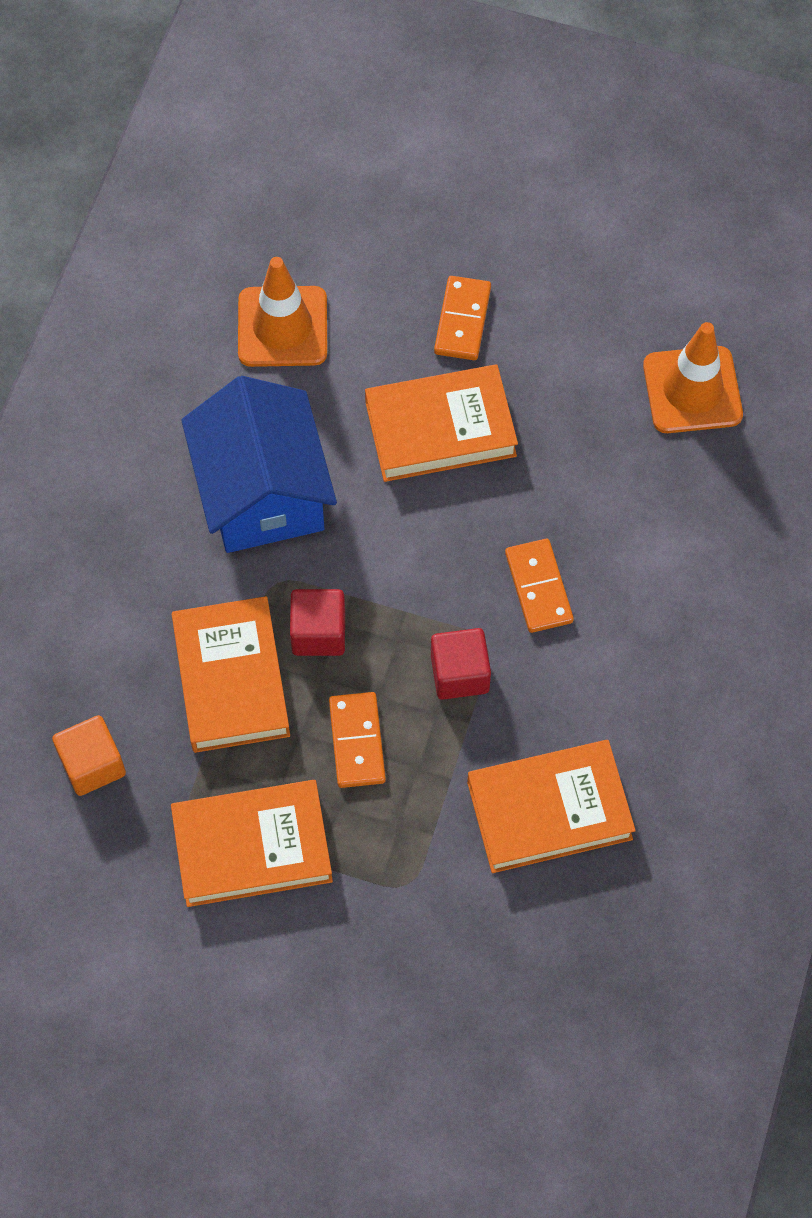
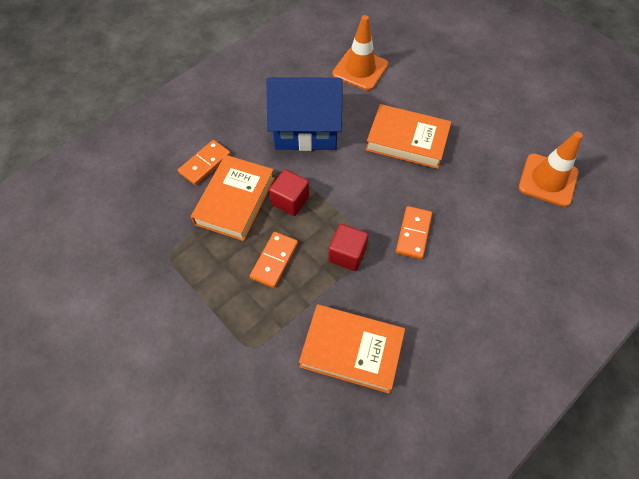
camera: 30 degrees right, 5 degrees down
orange cube [52,715,126,796] -> none
orange book [171,780,333,907] -> none
blue house [181,376,337,553] -> blue house turned 75 degrees clockwise [266,77,343,151]
orange domino [434,276,491,360] -> orange domino moved to [178,140,231,185]

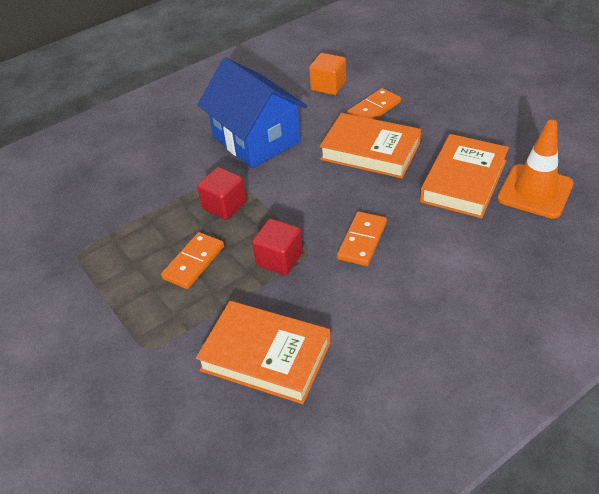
camera: 10 degrees right, 15 degrees down
orange domino [178,140,231,185] -> orange domino moved to [347,88,401,120]
orange book [191,155,275,241] -> orange book moved to [420,134,509,218]
blue house [266,77,343,151] -> blue house turned 45 degrees clockwise [197,58,307,168]
orange traffic cone [332,15,389,91] -> orange cube [309,53,346,95]

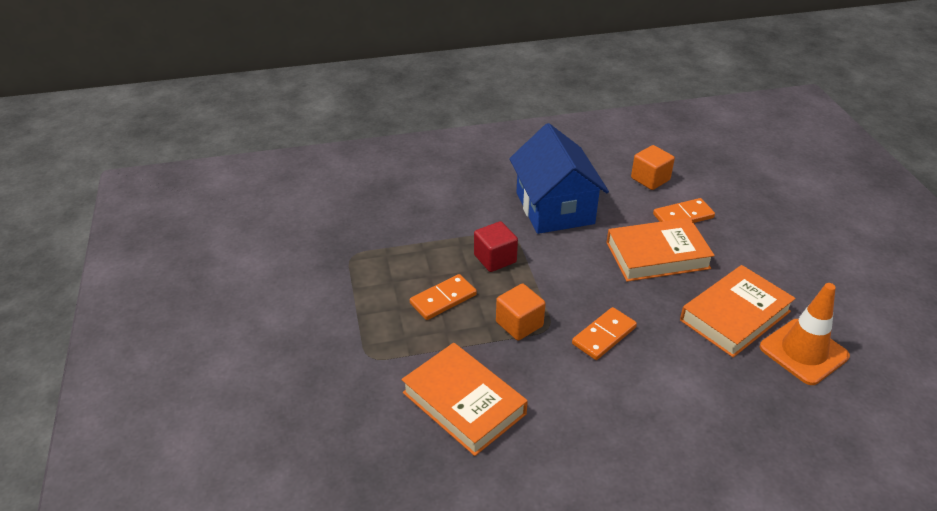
camera: 20 degrees right, 5 degrees down
red cube [252,219,303,275] -> orange cube [496,284,546,341]
orange book [320,113,421,178] -> orange book turned 60 degrees counterclockwise [606,218,715,282]

